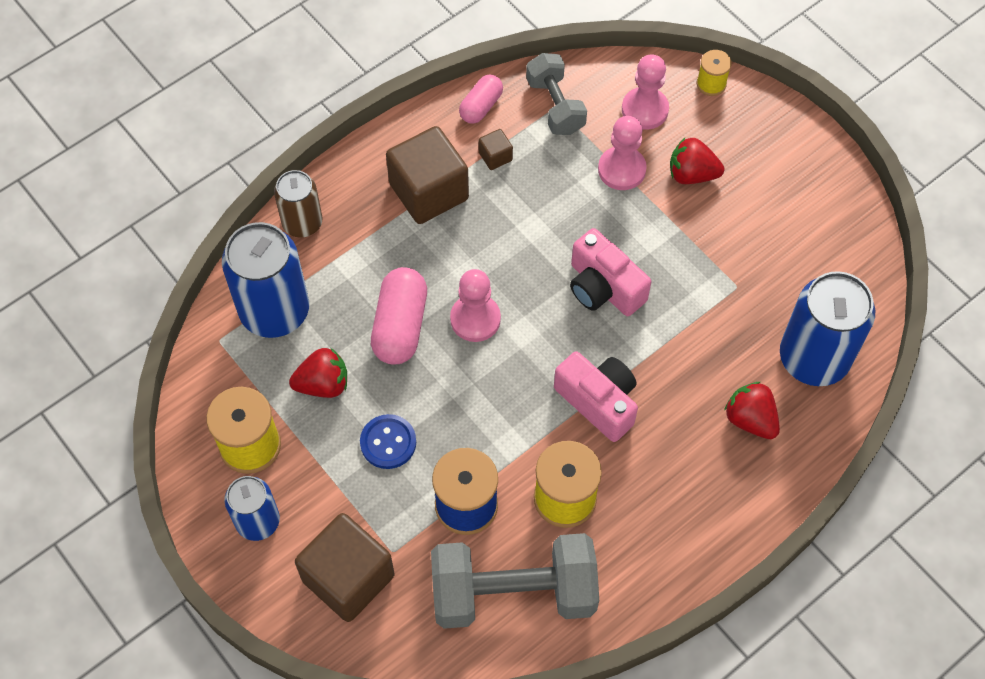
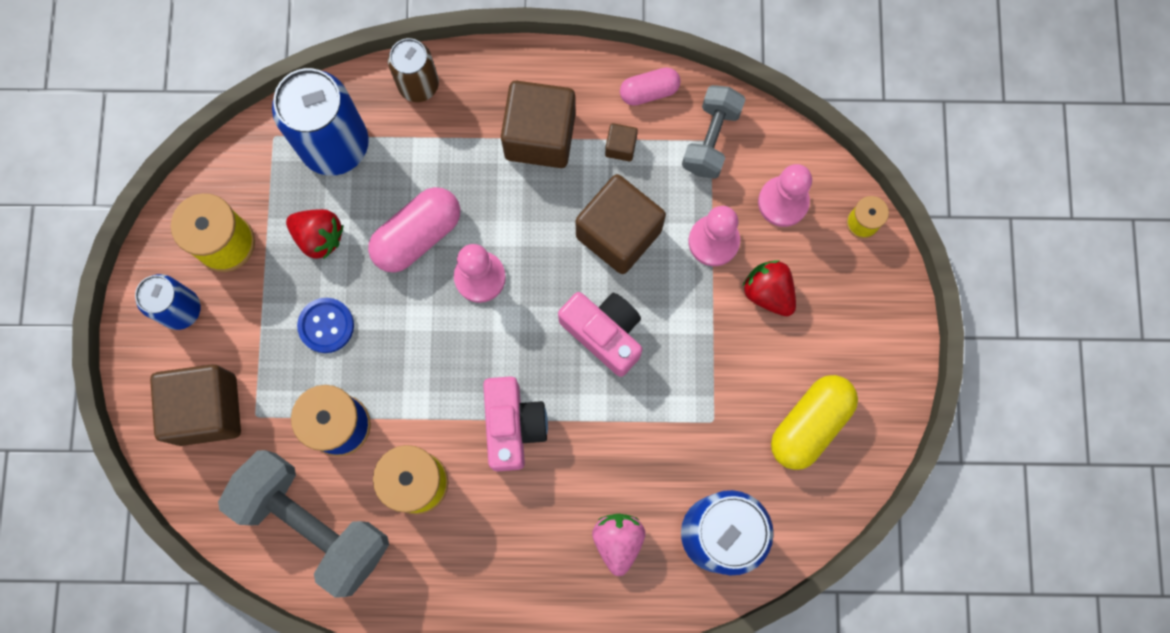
camera: 40 degrees right, 15 degrees up
pink camera [570,228,651,316] -> pink camera turned 135 degrees clockwise [558,292,643,377]
red strawberry [724,382,780,439] -> pink strawberry [592,514,645,576]
none -> brown cube [575,174,666,274]
none -> yellow capsule [771,375,858,470]

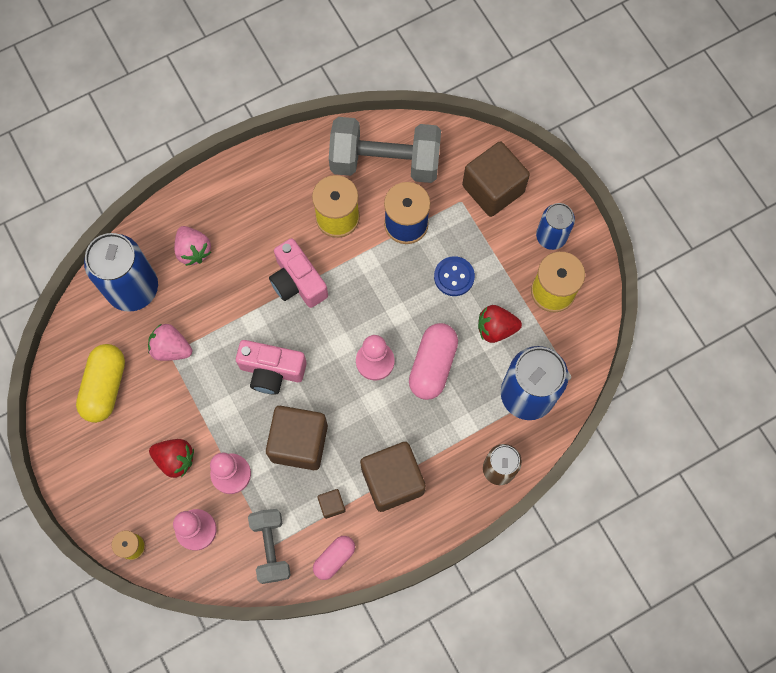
camera: 150 degrees right, 5 degrees down
none -> pink strawberry [148,324,192,361]

